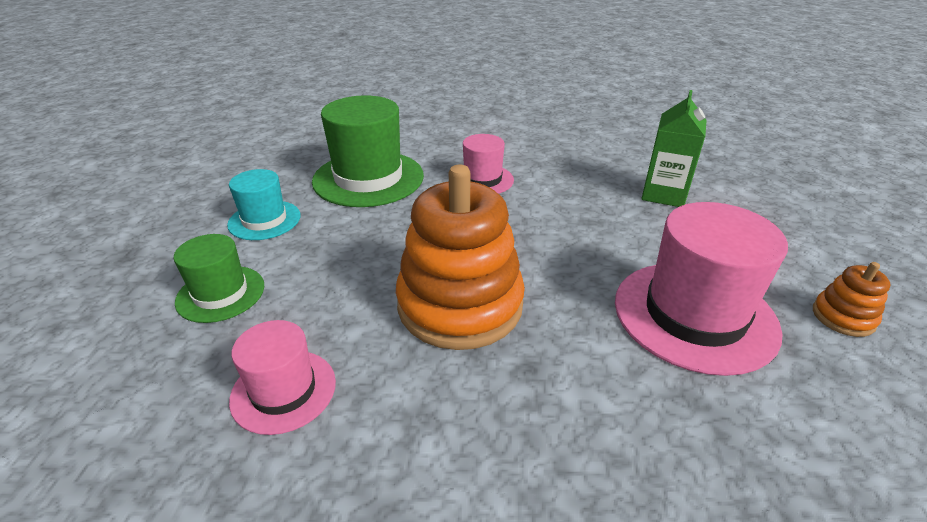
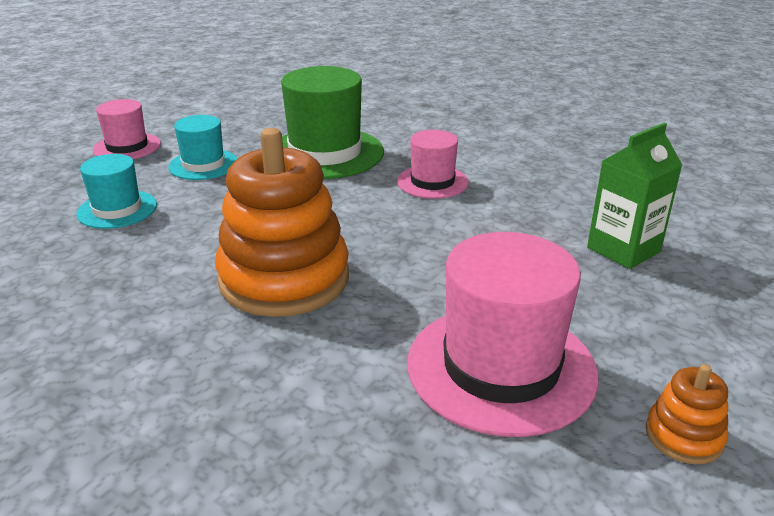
camera: 30 degrees right, 5 degrees down
green hat [173,234,264,323] -> turquoise hat [76,154,157,229]
pink hat [229,320,336,435] -> pink hat moved to [93,99,161,159]

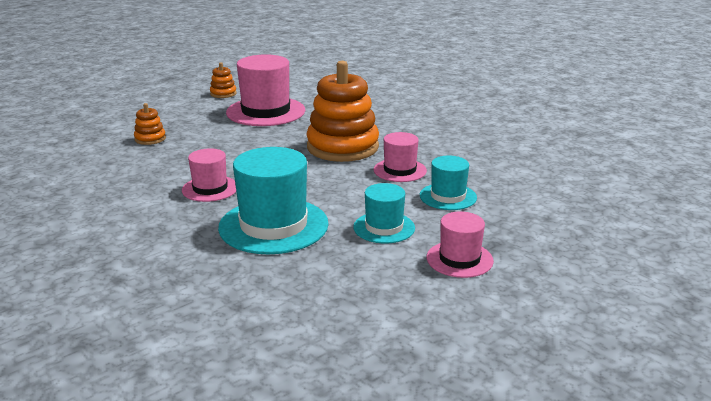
camera: 165 degrees left, 5 degrees down
green hat [281,66,384,179] -> turquoise hat [218,147,329,254]
green carton [587,123,682,269] -> orange stacking toy [134,103,166,145]
none -> pink hat [373,132,427,182]

